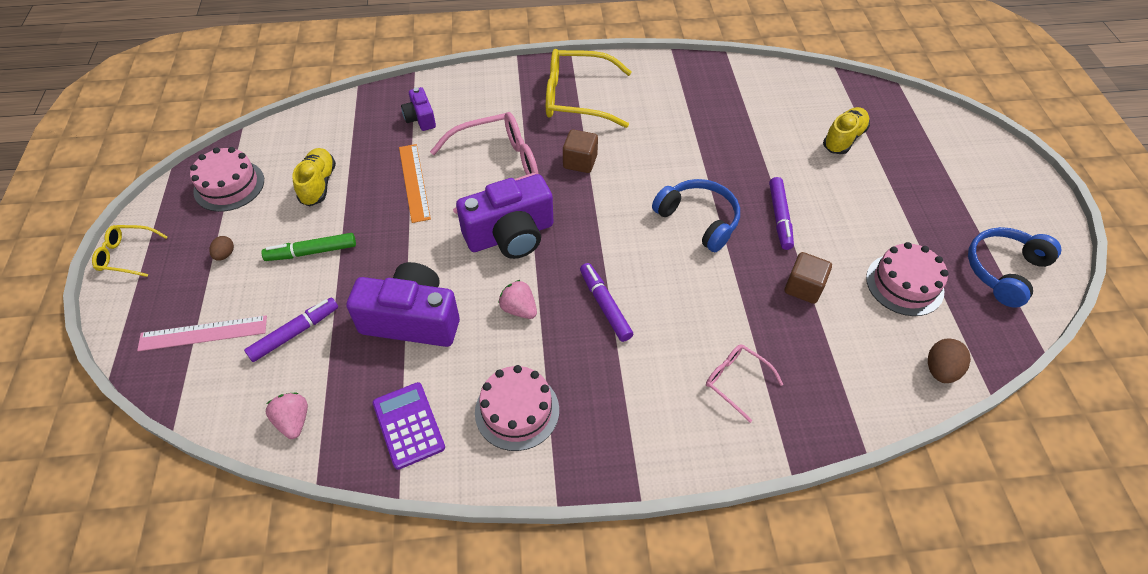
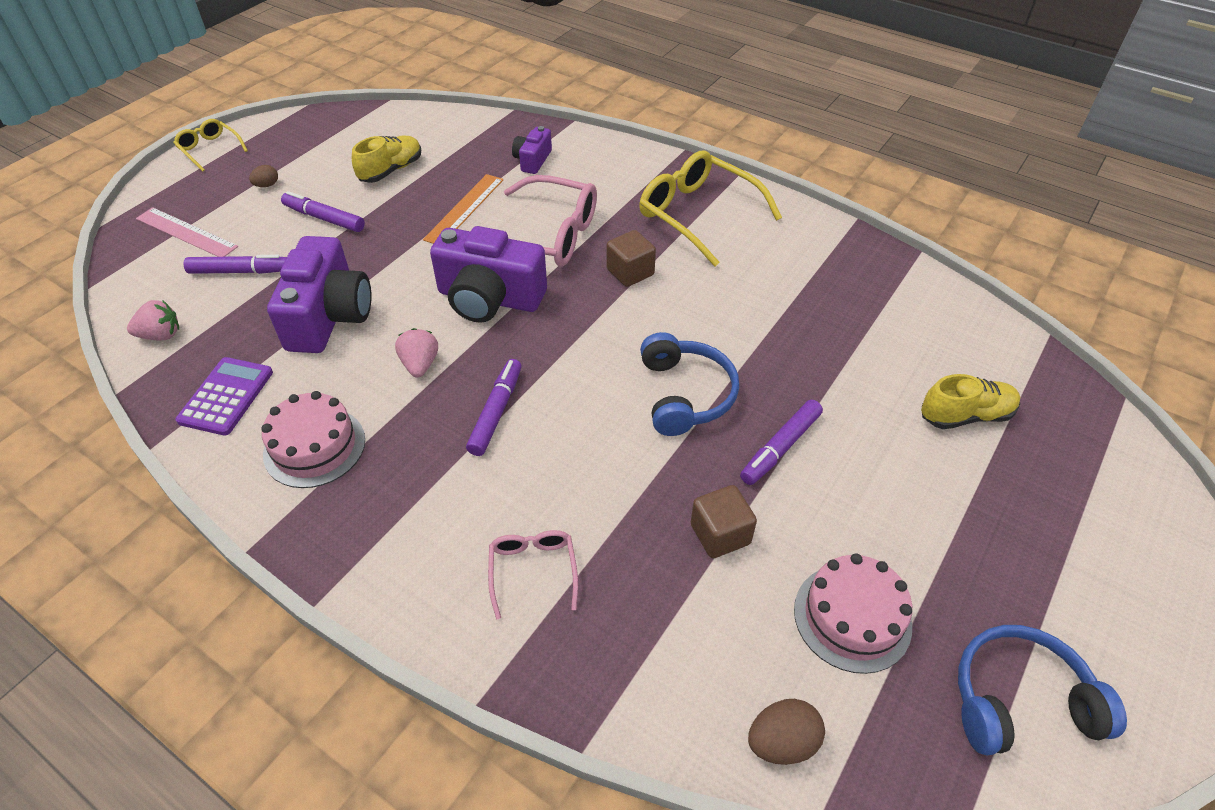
camera: 40 degrees right, 5 degrees down
pink cake [190,147,264,212] -> none
green marker [261,233,356,261] -> purple marker [281,191,365,232]
pink strawberry [266,393,308,439] -> pink strawberry turned 60 degrees clockwise [127,300,179,341]
purple camera [346,262,460,347] -> purple camera turned 45 degrees clockwise [267,236,371,353]

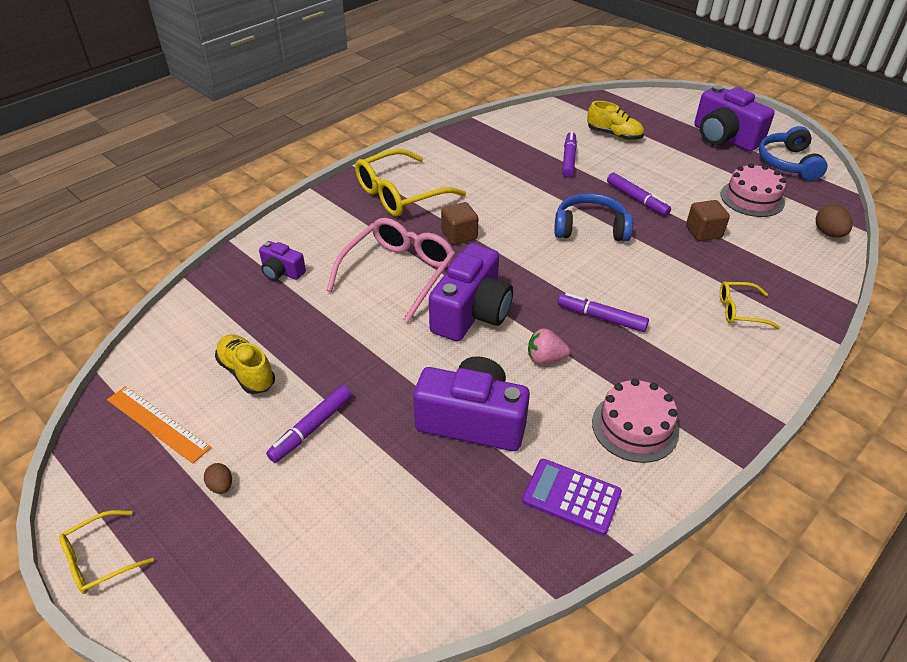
camera: 80 degrees left, 5 degrees down
pink strawberry [127,300,179,341] -> none
pink ruler [136,207,238,257] -> none
purple marker [184,255,287,274] -> purple marker moved to [562,131,577,177]
orange ruler [423,174,503,244] -> orange ruler moved to [107,386,211,464]
pink glasses [488,530,578,619] -> yellow glasses [720,282,781,329]
yellow shoe [921,374,1020,429] -> yellow shoe turned 120 degrees clockwise [587,101,644,140]
none -> purple camera [694,85,775,152]

